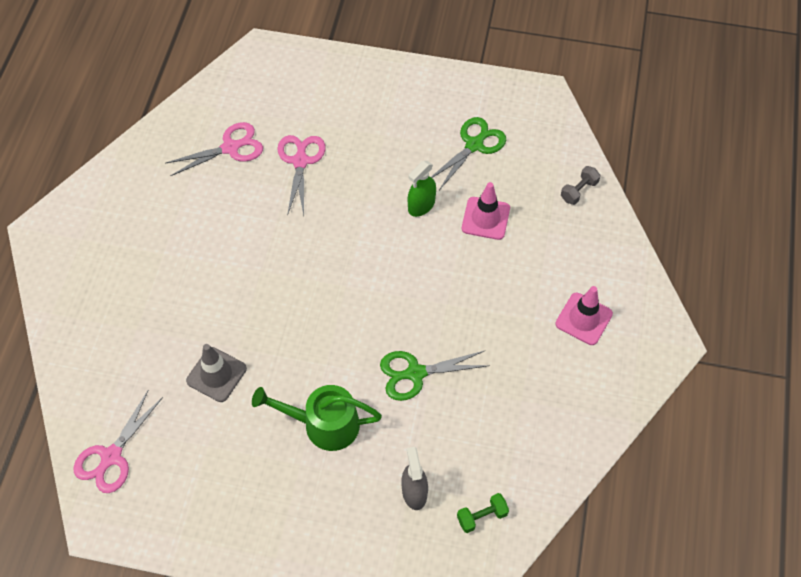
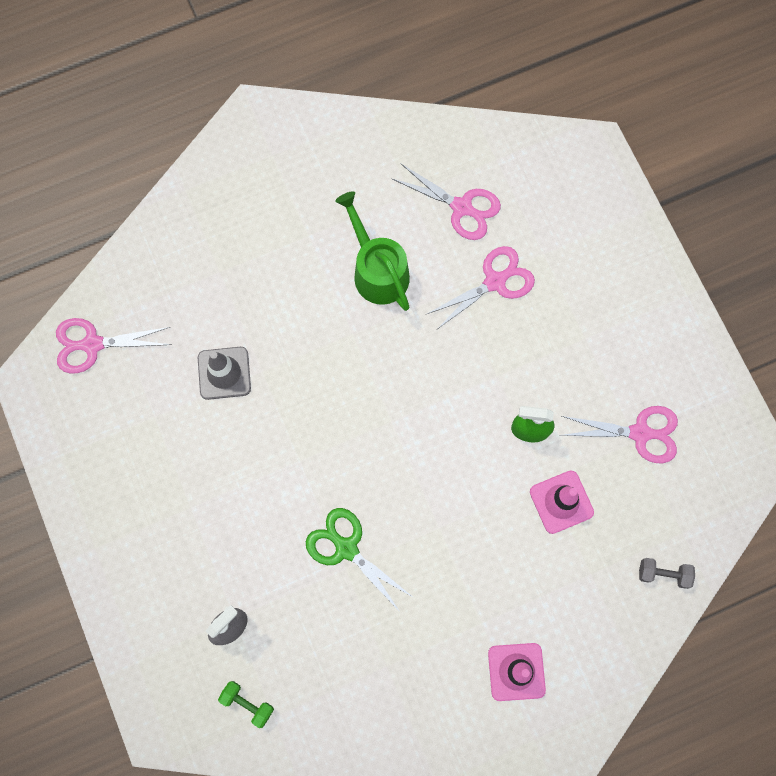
camera: 55 degrees right, 15 degrees up
green watering can [252,385,382,451] -> green watering can moved to [335,191,410,311]
green scissors [431,117,506,190] -> pink scissors [562,406,678,463]

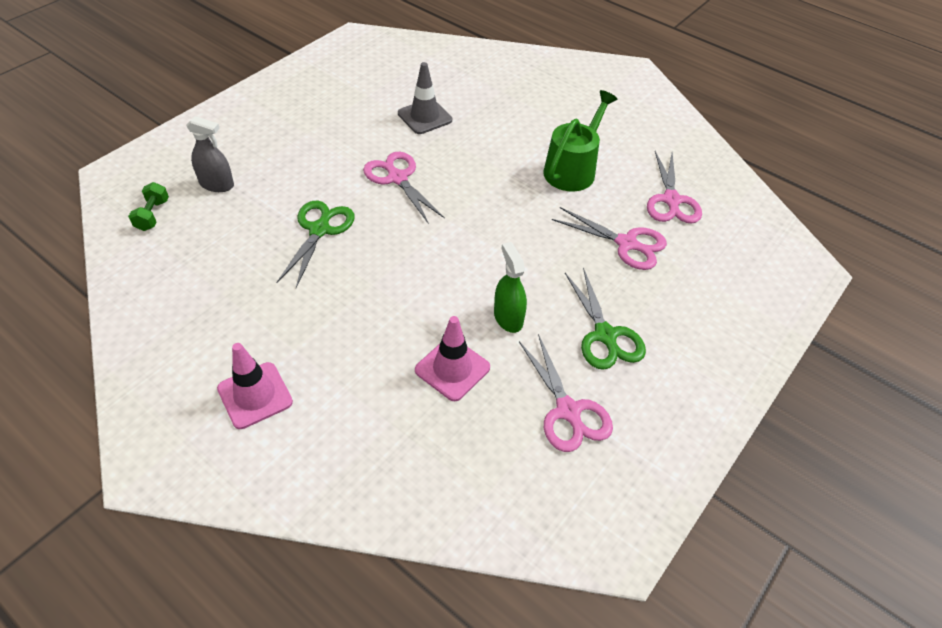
camera: 60 degrees right, 25 degrees down
pink scissors [56,318,171,373] -> pink scissors moved to [363,152,445,224]
grey dumbbell [639,558,695,589] -> none
none -> green scissors [565,267,646,370]

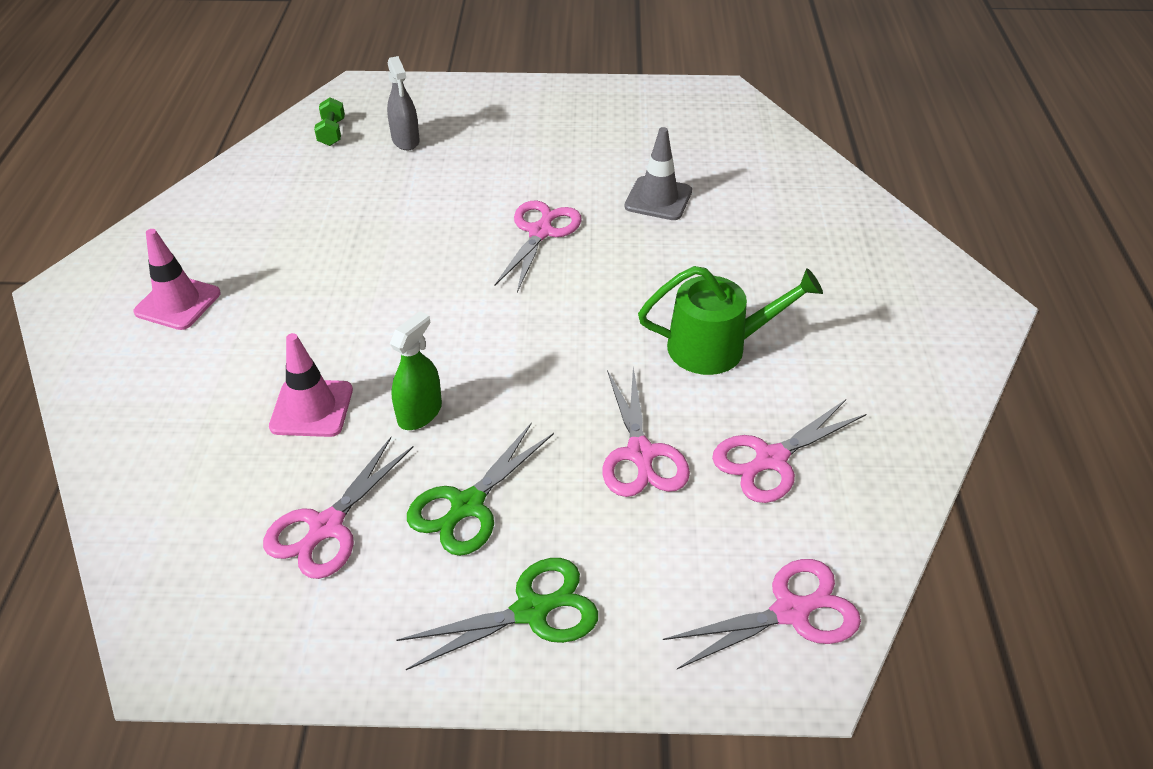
camera: 55 degrees right, 5 degrees down
green dumbbell [128,182,169,231] -> green dumbbell turned 60 degrees counterclockwise [314,97,345,146]
green scissors [276,200,355,288] -> green scissors moved to [396,558,598,670]
none -> pink scissors [663,559,861,669]

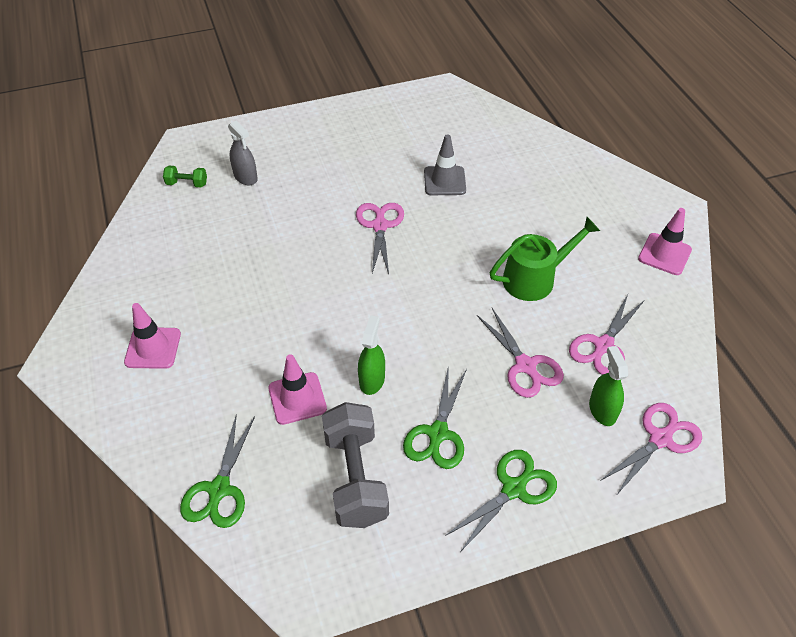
camera: 20 degrees left, 5 degrees up
pink scissors [263,437,414,579] -> grey dumbbell [322,402,389,528]
green dumbbell [314,97,345,146] -> green dumbbell turned 60 degrees counterclockwise [163,166,207,187]
none -> green scissors [180,414,255,528]
none -> green spray bottle [589,346,628,426]
none -> pink traffic cone [638,208,692,275]

